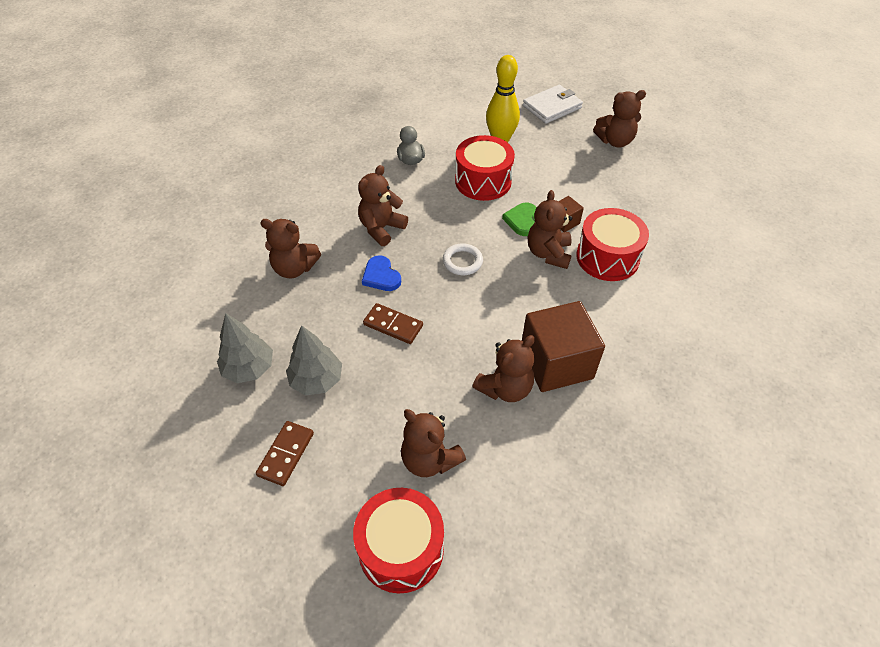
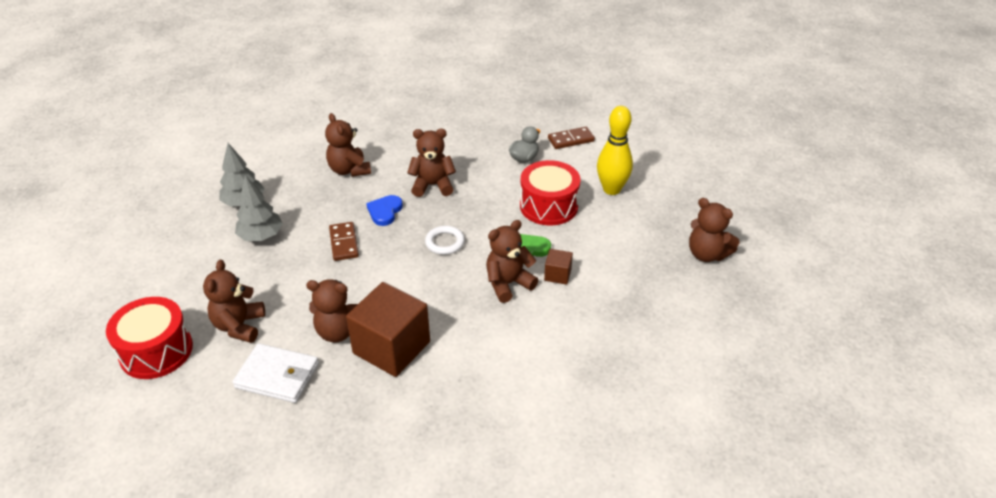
camera: 50 degrees right, 10 degrees down
brown domino [256,421,314,486] -> brown domino moved to [548,127,595,149]
white wallet [523,85,583,124] -> white wallet moved to [233,343,319,403]
red drum [576,208,649,281] -> none

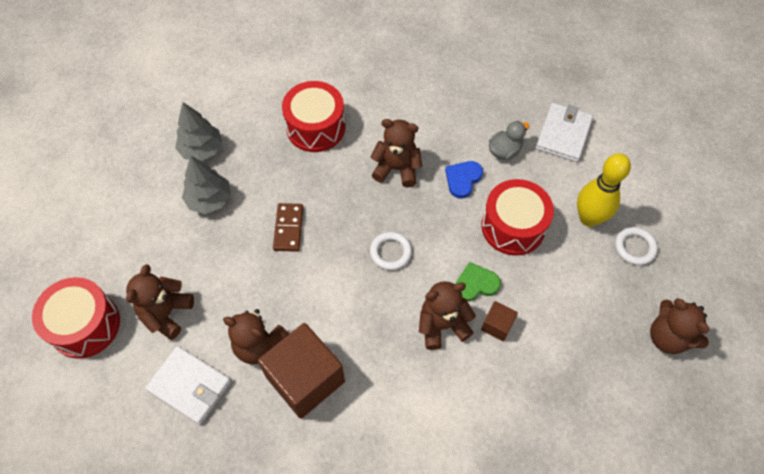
camera: 15 degrees right, 20 degrees up
brown teddy bear [325,113,371,177] -> red drum [282,81,345,152]
blue heart [366,195,403,226] -> blue heart moved to [445,161,483,198]
brown domino [548,127,595,149] -> white wallet [536,103,593,162]
none -> white ring [615,227,658,265]

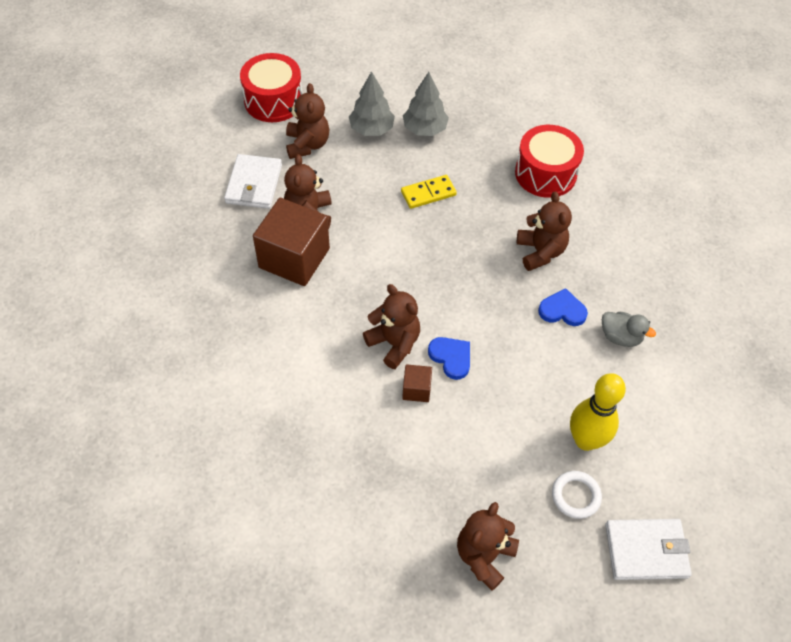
camera: 65 degrees right, 5 degrees down
brown teddy bear [126,264,194,340] -> brown teddy bear turned 90 degrees clockwise [286,83,330,159]
grey tree [175,102,222,161] -> grey tree moved to [349,71,395,136]
brown domino [273,203,303,252] -> yellow domino [401,175,457,209]
white ring [370,232,412,270] -> none
green heart [455,262,501,302] -> blue heart [428,337,470,380]
red drum [481,179,554,256] -> none
white wallet [536,103,593,162] -> white wallet moved to [605,519,692,580]

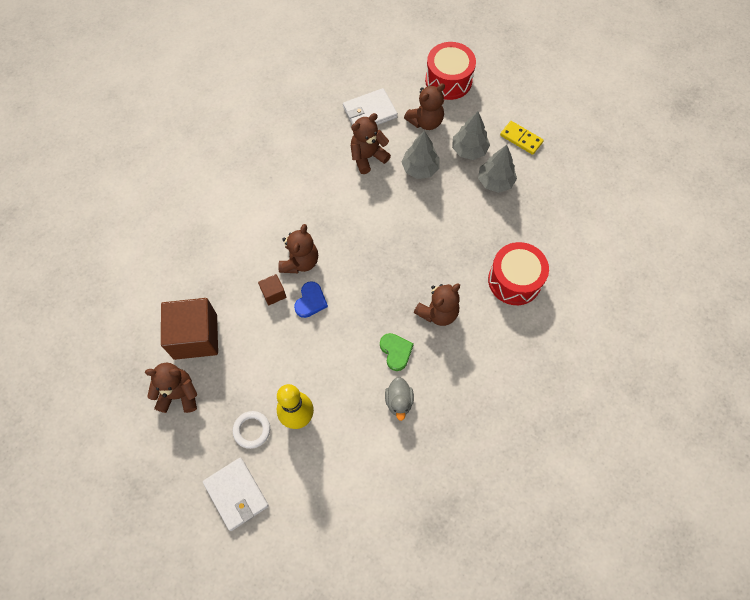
camera: 60 degrees right, 10 degrees up
brown cube [253,198,330,286] -> brown cube moved to [161,298,218,360]
yellow domino [401,175,457,209] -> yellow domino moved to [500,121,544,155]
blue heart [538,288,588,326] -> green heart [380,333,414,371]
none -> grey tree [402,131,439,179]

